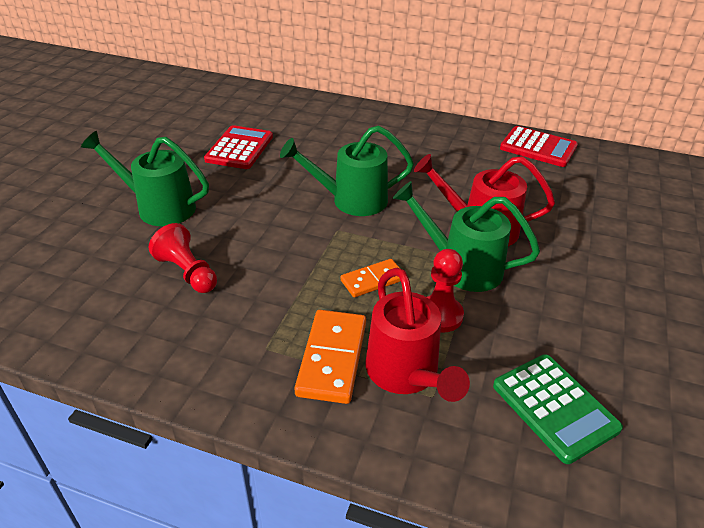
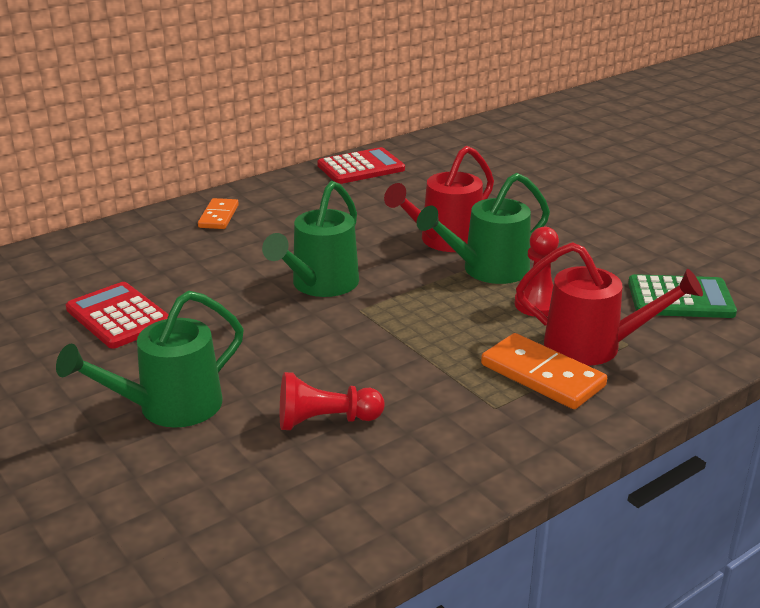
camera: 55 degrees left, 10 degrees down
orange domino [341,259,401,297] -> orange domino moved to [198,198,239,229]

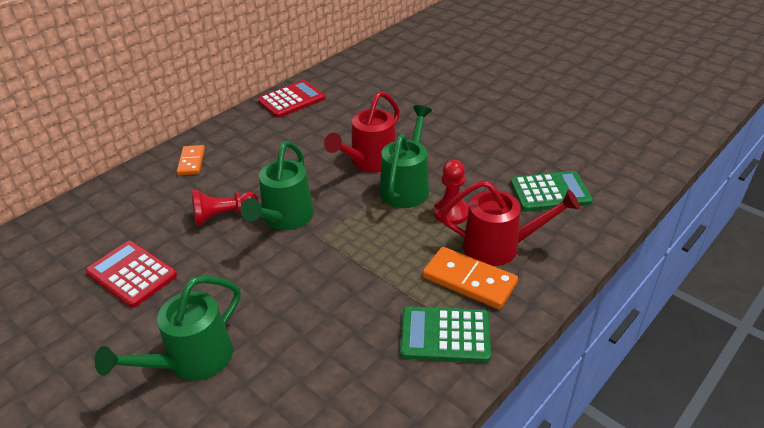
camera: 10 degrees left, 10 degrees up
red pawn [280,372,384,430] -> red pawn moved to [192,190,259,226]
green watering can [417,173,550,284] -> green watering can turned 150 degrees clockwise [380,105,432,208]
none -> green calculator [400,306,491,363]

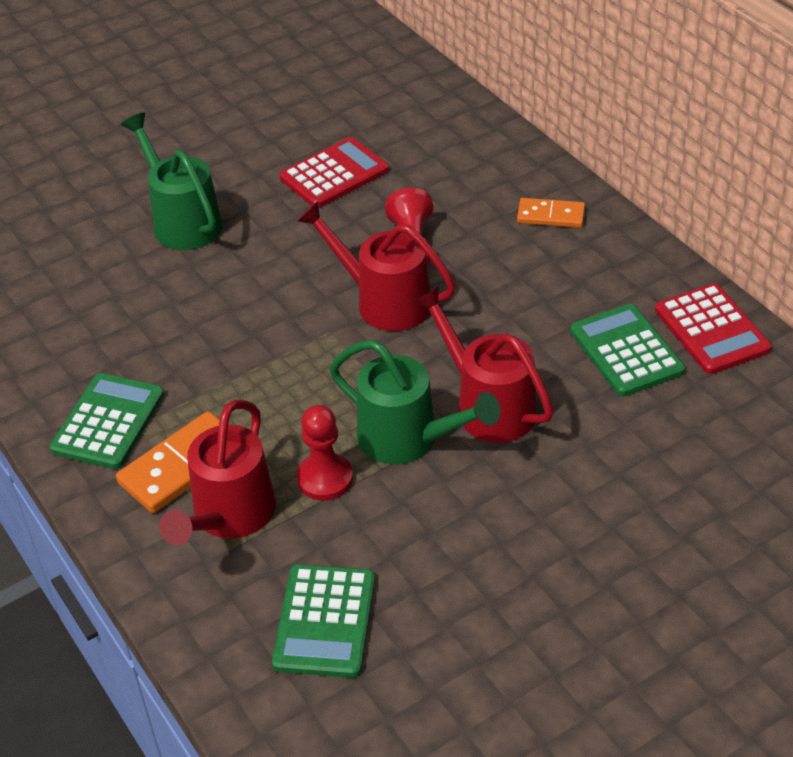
camera: 105 degrees right, 5 degrees up
green watering can [240,141,314,230] -> red watering can [297,201,456,331]
none -> green calculator [570,304,685,397]

